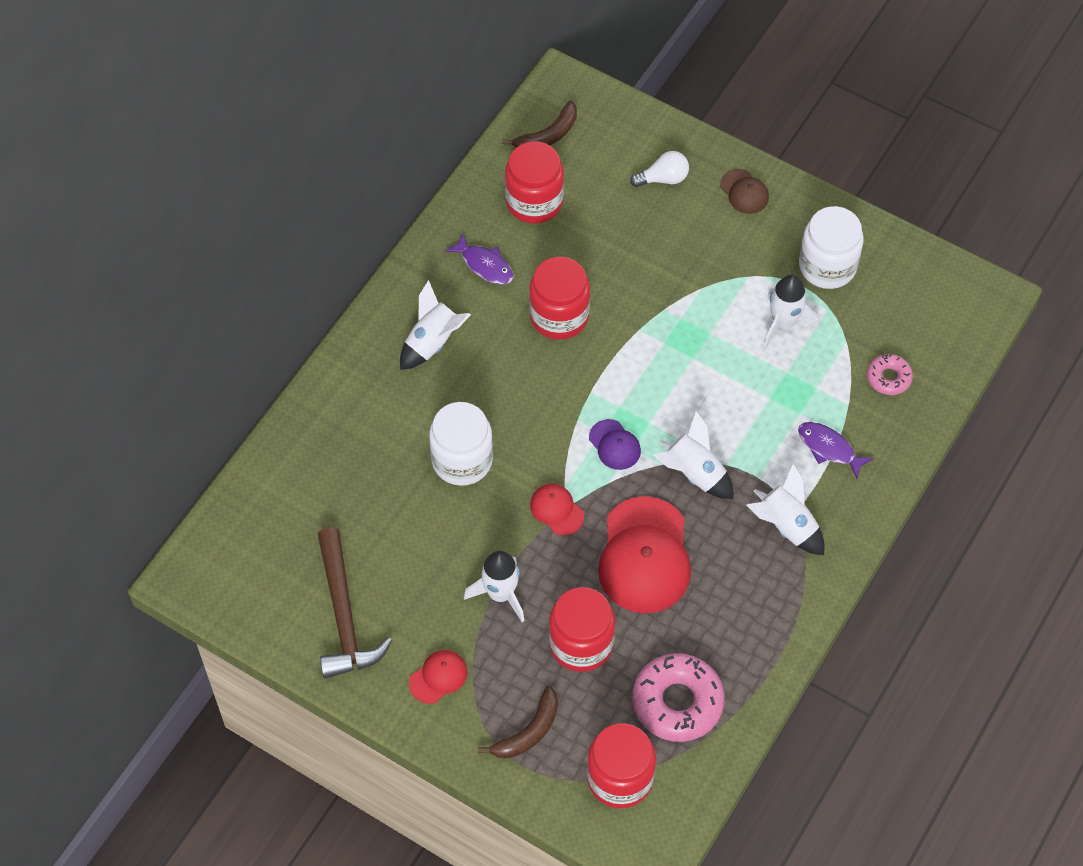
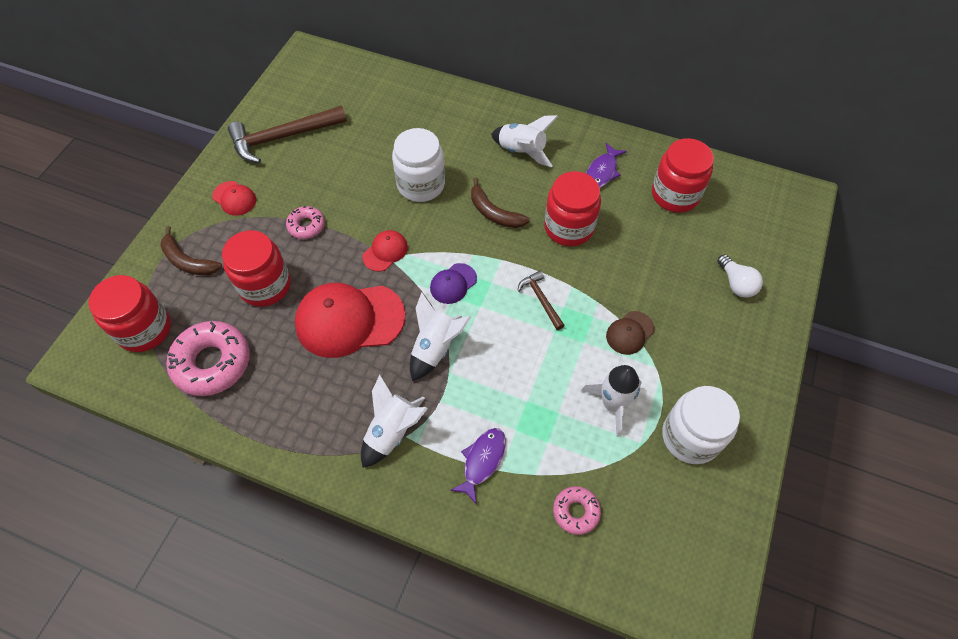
camera: 80 degrees right, 0 degrees up
white rocket [464,551,525,622] -> pink donut [286,206,325,239]
brown banana [502,100,577,147] -> brown banana moved to [471,177,530,228]
brown cap [720,169,769,214] -> brown cap moved to [606,311,655,355]
none -> brown hammer [518,271,565,330]

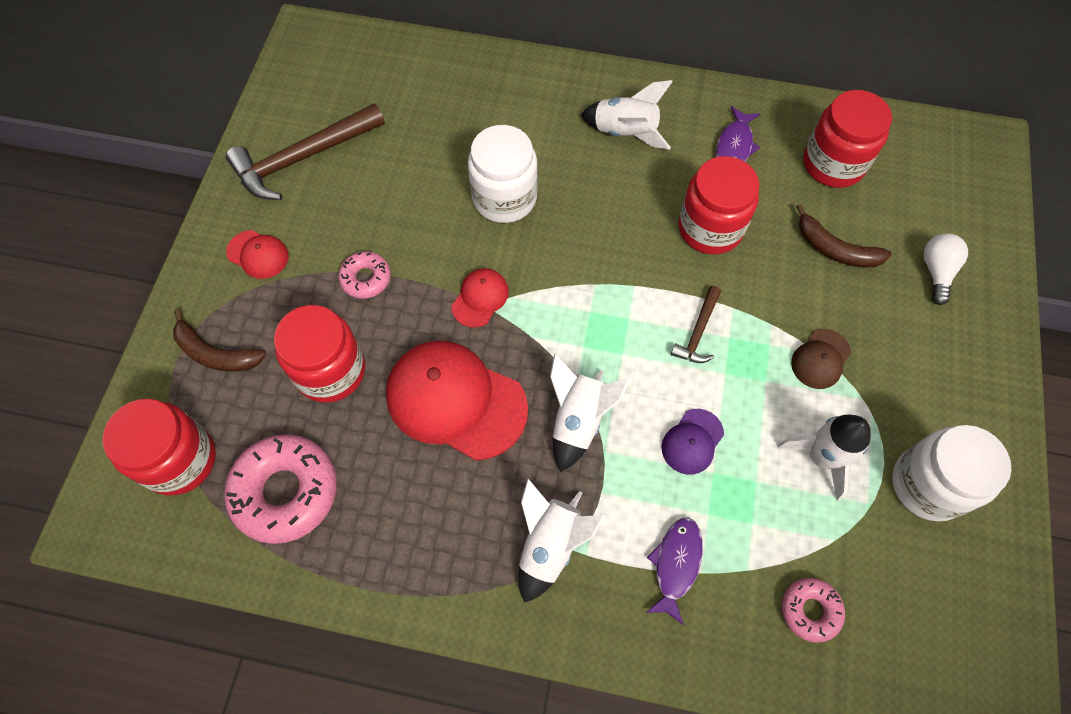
camera: 10 degrees left, 5 degrees up
red cap [295,283,405,358] -> red cap turned 45 degrees clockwise [386,341,528,461]
purple cap [430,263,477,304] -> purple cap moved to [661,409,724,475]
brown banana [471,177,530,228] -> brown banana moved to [796,204,892,268]
brown hammer [518,271,565,330] -> brown hammer turned 120 degrees counterclockwise [671,286,721,363]
white light bulb [717,254,763,298] -> white light bulb turned 135 degrees counterclockwise [923,233,968,305]

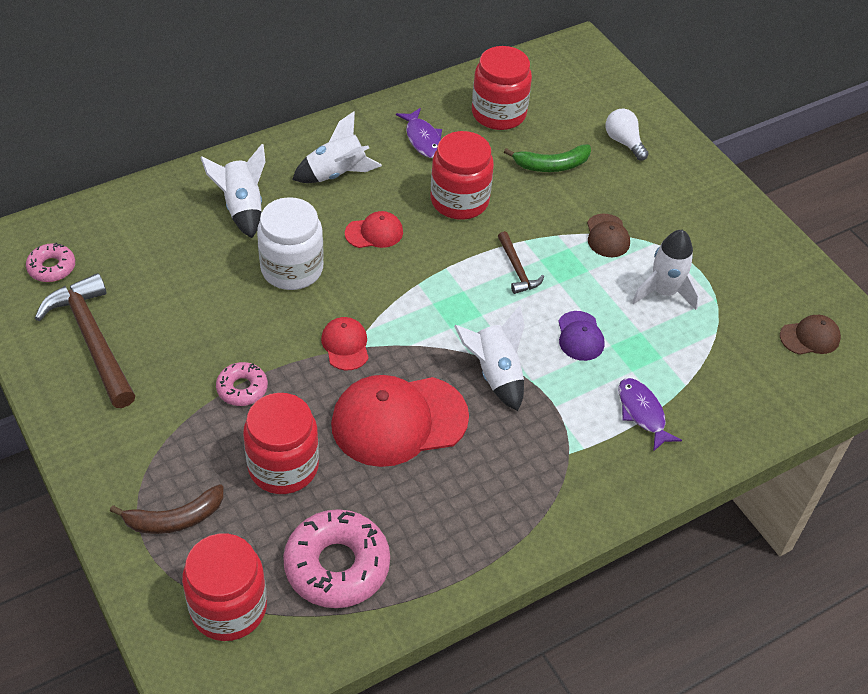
camera: 45 degrees left, 15 degrees down
brown hammer [226,103,385,200] -> brown hammer turned 135 degrees clockwise [35,273,135,408]
red cap [226,230,289,279] -> red cap moved to [345,211,403,248]
white rocket [519,479,605,603] -> white rocket moved to [201,144,265,238]
pink donut [782,578,845,643] -> pink donut moved to [26,243,75,282]
brown banana [796,204,892,268] -> green banana [504,144,591,172]
white jar [892,425,1011,521] -> none
none -> brown cap [780,315,841,355]

